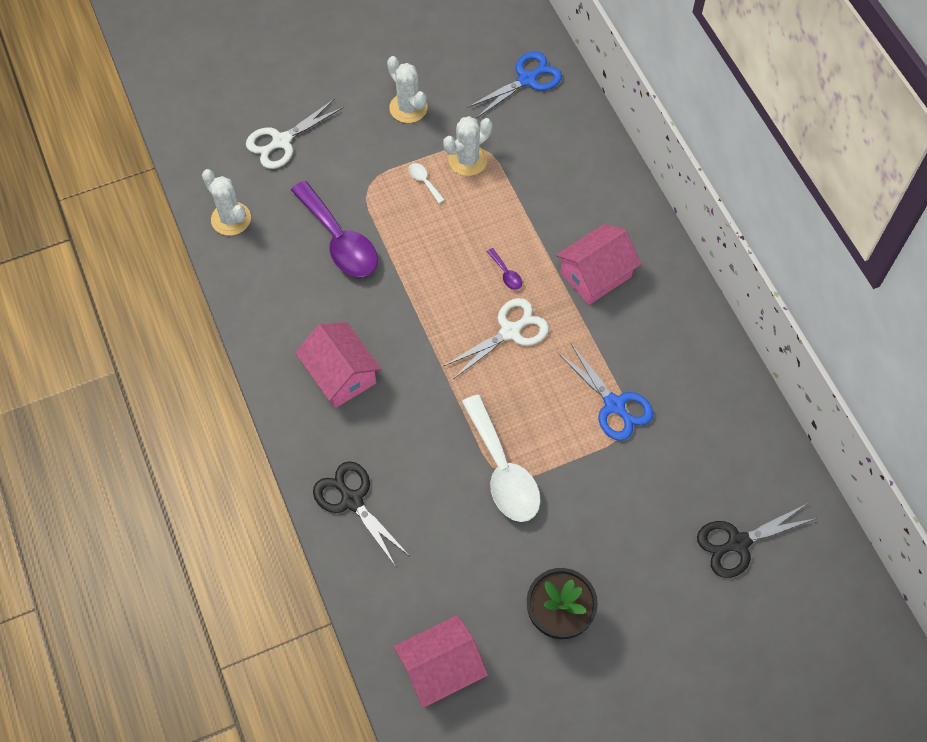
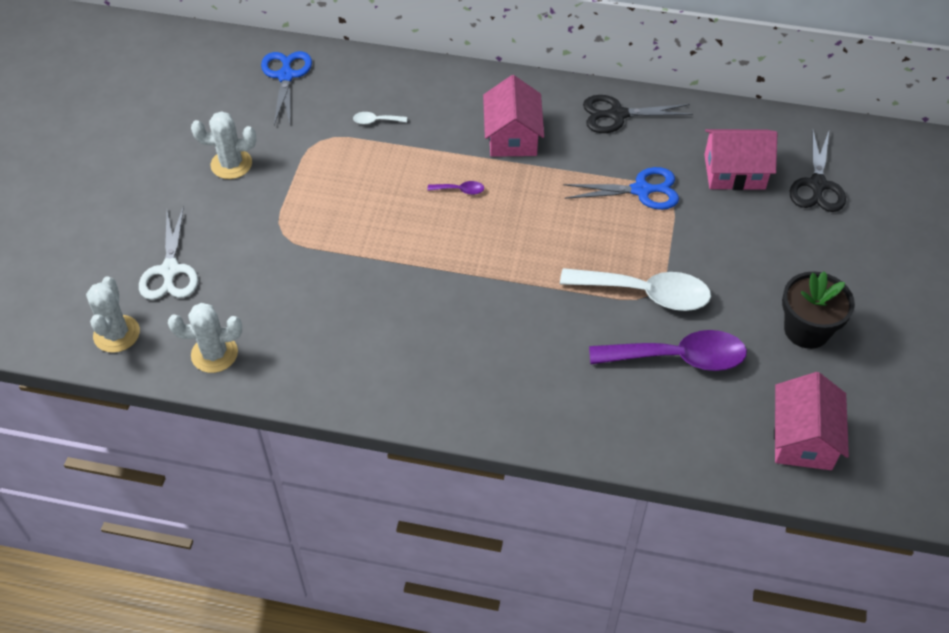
camera: 55 degrees left, 10 degrees down
purple spoon [291,181,378,277] -> purple spoon moved to [589,330,747,371]
pink house [295,322,381,408] -> pink house moved to [704,129,777,190]
black scissors [313,461,409,567] -> black scissors moved to [583,95,693,133]
white spoon [408,163,445,203] -> white spoon moved to [353,112,407,124]
white cactus [443,116,492,176] -> white cactus moved to [86,276,140,353]
white scissors [444,298,549,379] -> none

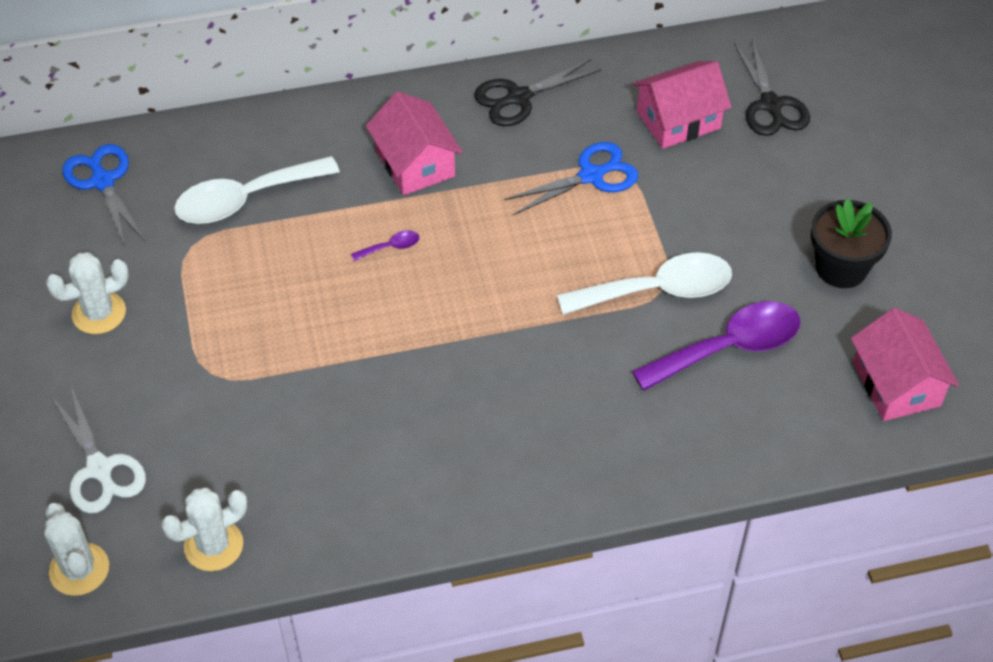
camera: 25 degrees left, 0 degrees up
white spoon [353,112,407,124] -> white spoon [174,156,340,224], size x2.46

